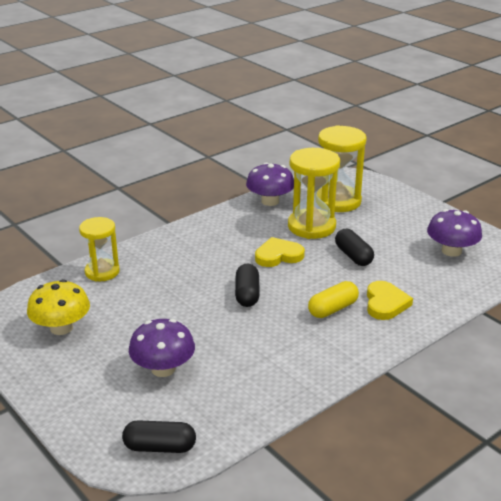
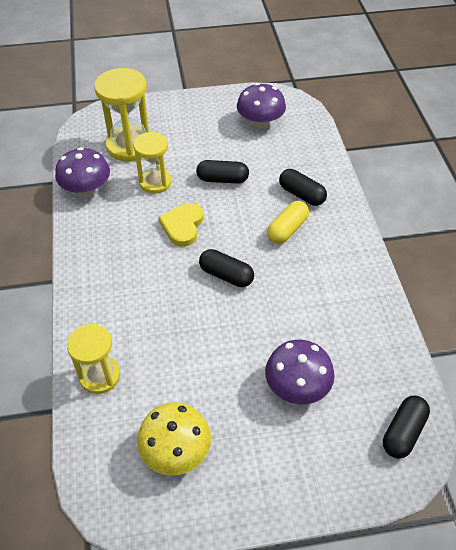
camera: 60 degrees left, 20 degrees up
yellow hourglass [288,148,340,239] -> yellow hourglass [133,132,172,194], size x0.65
yellow capsule [308,281,359,318] -> yellow capsule turned 45 degrees clockwise [267,201,309,244]
yellow heart [367,281,413,320] -> black capsule [279,169,327,206]

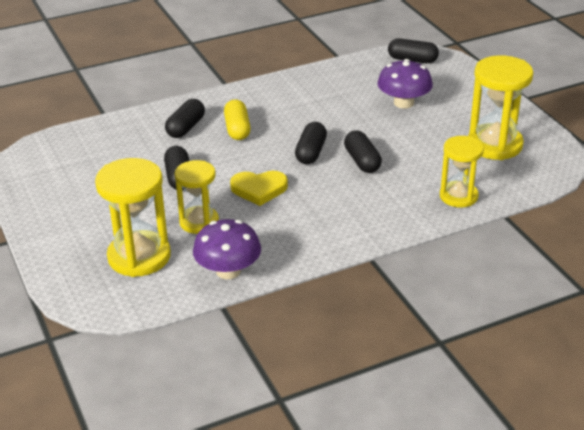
camera: 105 degrees left, 15 degrees down
yellow mushroom [137,402,211,476] -> yellow hourglass [468,55,534,160]
purple mushroom [237,83,286,128] -> none
yellow capsule [267,201,309,244] -> yellow capsule turned 60 degrees clockwise [224,99,251,140]
none -> black capsule [344,130,382,173]

